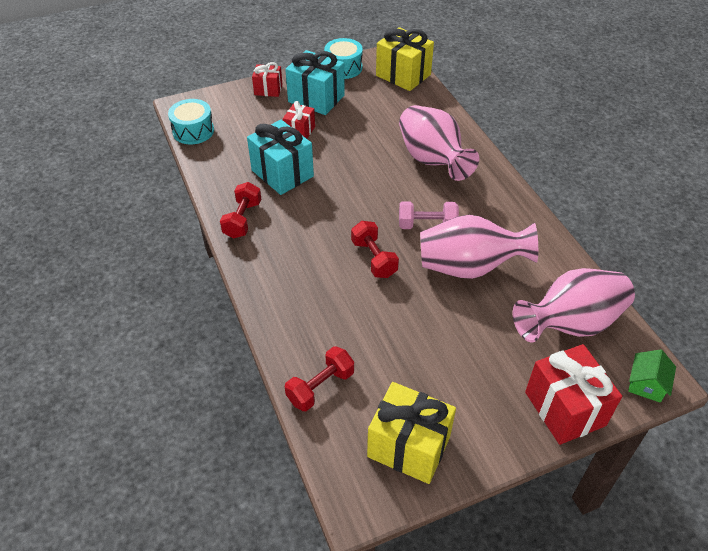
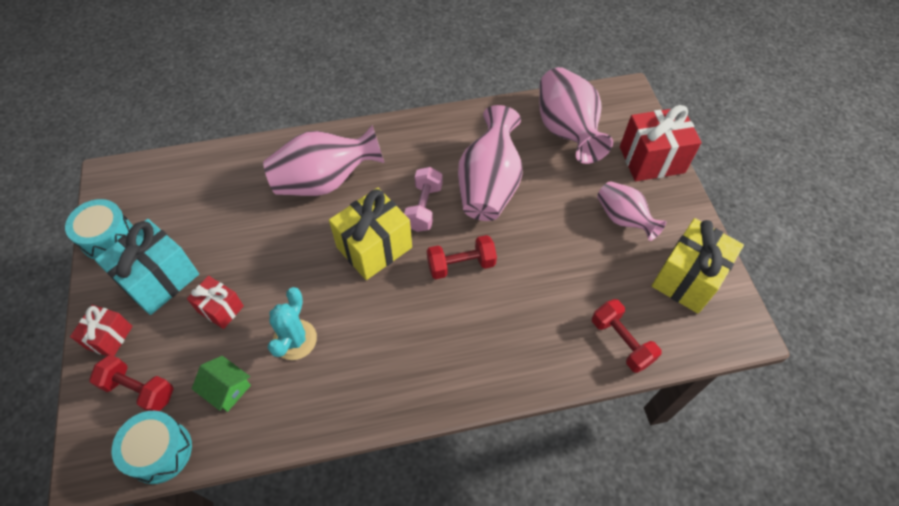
camera: 80 degrees left, 10 degrees up
red dumbbell [220,182,261,239] -> red dumbbell moved to [89,354,174,411]
turquoise gift [247,120,314,195] -> turquoise cactus [268,287,317,360]
yellow gift [376,27,434,91] -> yellow gift moved to [329,188,412,280]
green house [628,349,676,403] -> green house moved to [192,356,251,412]
none -> pink vase [597,181,666,241]

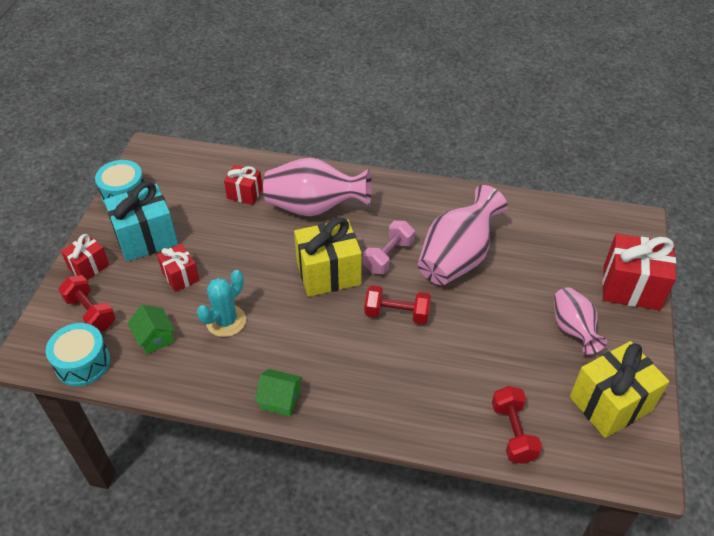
camera: 25 degrees right, 10 degrees down
pink vase [539,67,613,164] -> none
none -> red gift [224,165,263,205]
none -> green house [255,369,303,416]

